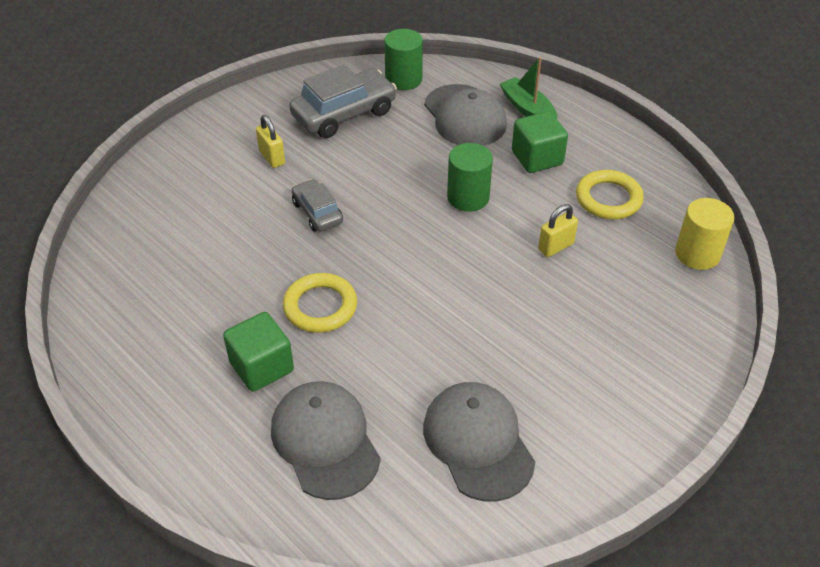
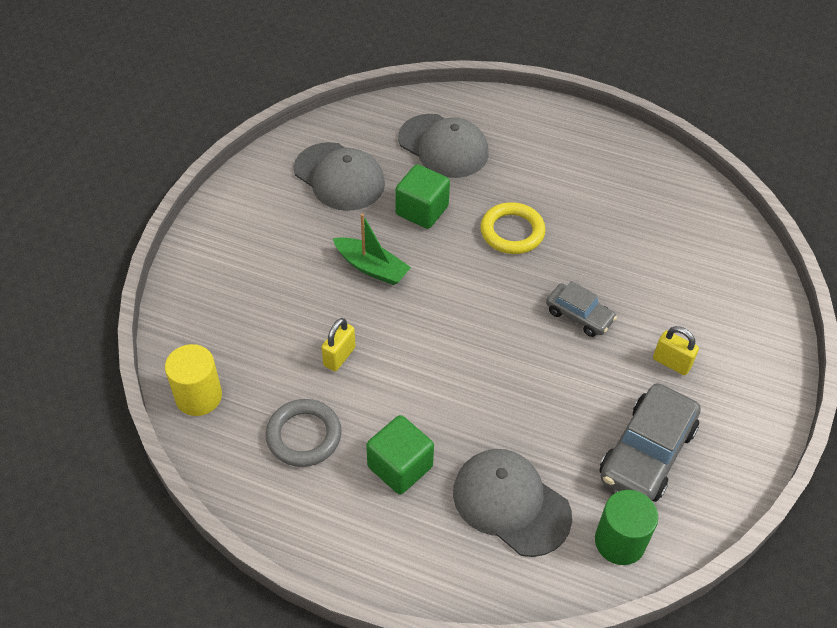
camera: 155 degrees right, 5 degrees up
green cube [223,312,294,392] -> green cube moved to [395,164,450,229]
green cylinder [447,143,493,212] -> none
green boat [500,57,557,119] -> green boat moved to [333,213,411,285]
yellow ring [576,170,644,219] -> grey ring [266,399,342,467]

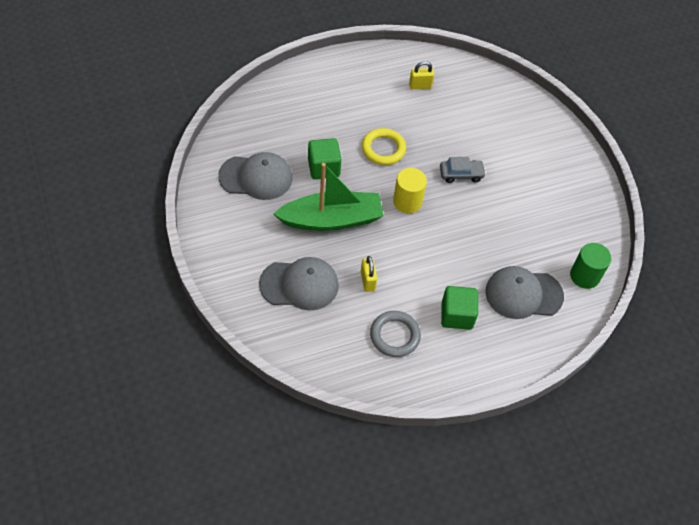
camera: 45 degrees left, 5 degrees up
yellow cylinder [165,344,222,416] -> yellow cylinder moved to [393,168,427,213]
green boat [333,213,411,285] -> green boat [274,163,384,231], size x1.77
grey cap [398,114,489,178] -> grey cap moved to [259,257,339,310]
grey car [599,383,701,502] -> none
yellow padlock [653,326,699,375] -> yellow padlock moved to [409,61,434,89]

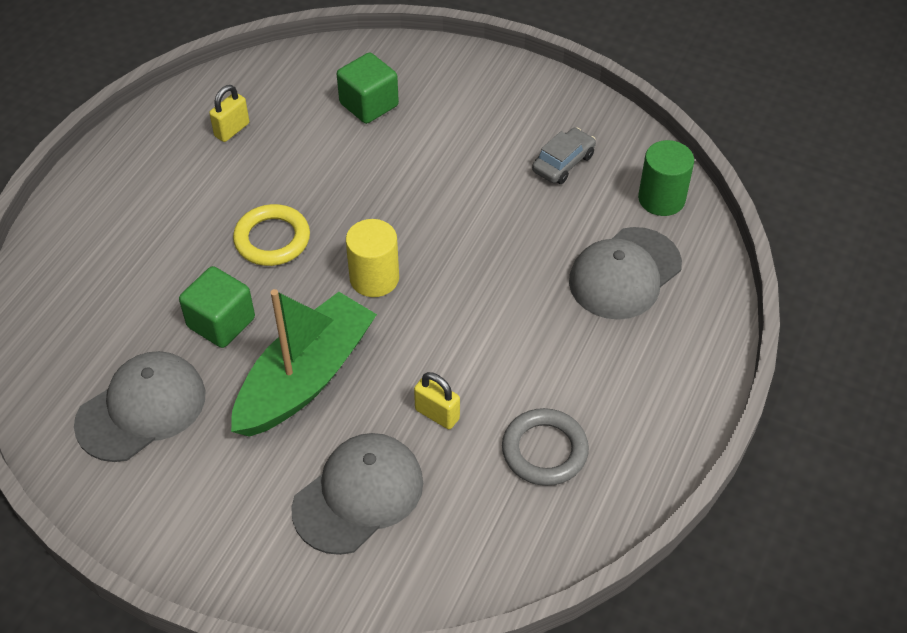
camera: 40 degrees left, 5 degrees down
grey car [440,157,486,183] -> grey car moved to [532,128,596,184]
green cube [441,286,478,330] -> green cube moved to [337,52,399,124]

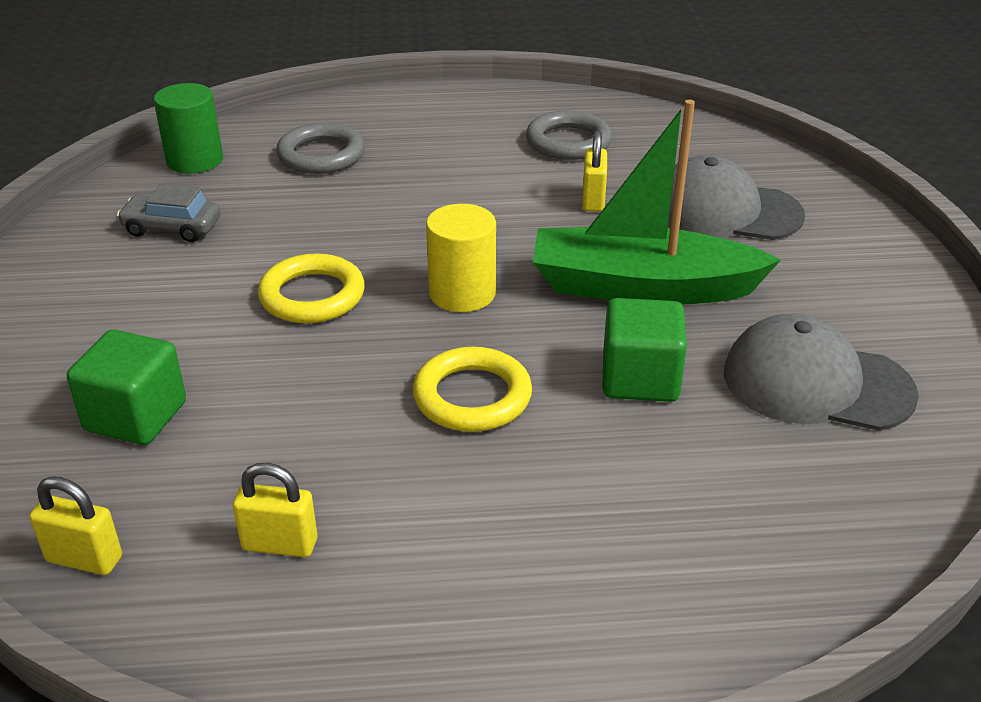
camera: 120 degrees left, 15 degrees down
grey cap [569,227,682,320] -> grey ring [276,123,365,174]
none -> yellow padlock [29,476,122,575]
none -> yellow ring [258,253,365,323]

